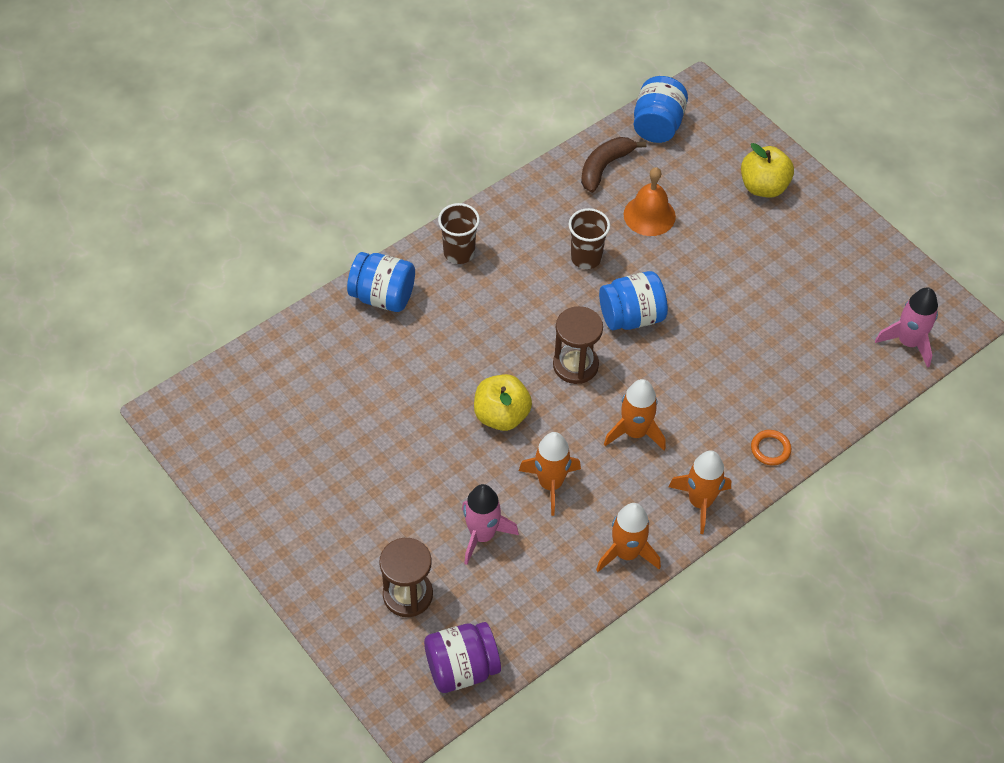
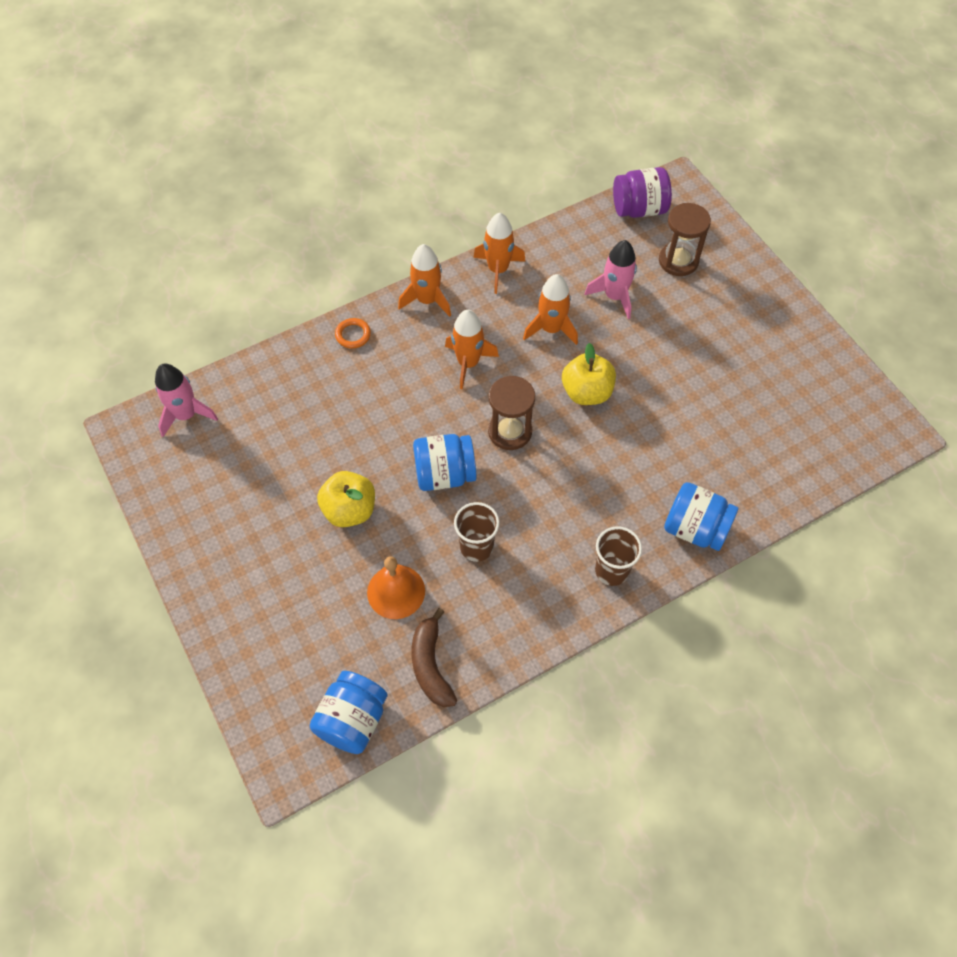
camera: 170 degrees left, 5 degrees up
brown banana [581,137,646,193] -> brown banana turned 120 degrees clockwise [411,608,457,707]
yellow apple [741,143,794,198] -> yellow apple moved to [317,471,375,527]

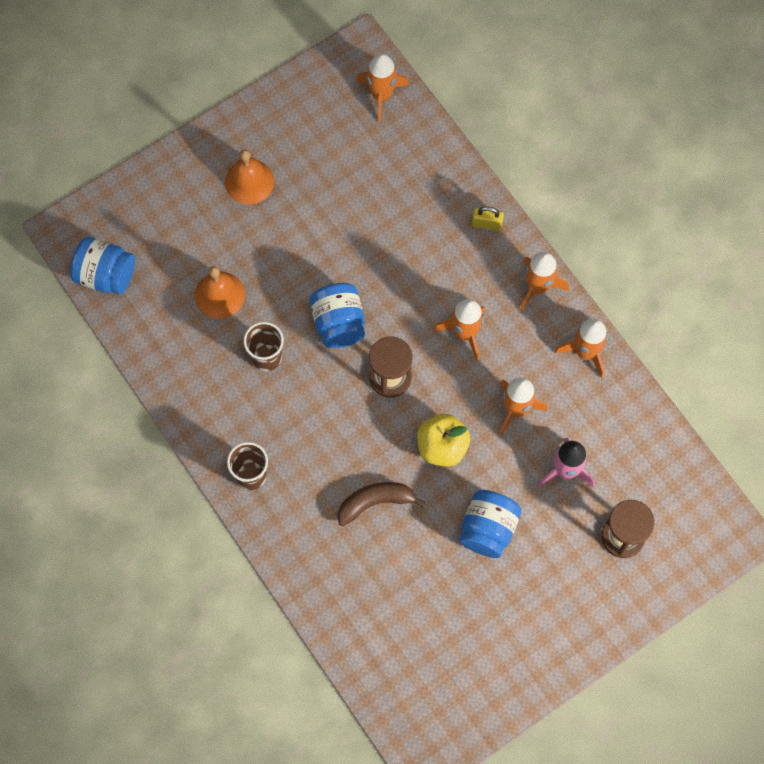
camera: 85 degrees right, 10 degrees up
pink rocket [155,363,218,437] -> orange rocket [357,53,409,122]
yellow apple [317,471,375,527] -> none
orange ring [335,318,371,348] -> yellow padlock [472,206,504,231]
brown banana [411,608,457,707] -> brown banana moved to [337,482,425,526]
purple jar [613,167,672,218] -> none
blue jar [664,482,738,551] -> blue jar moved to [459,490,521,558]
none -> orange bell [225,149,274,204]

